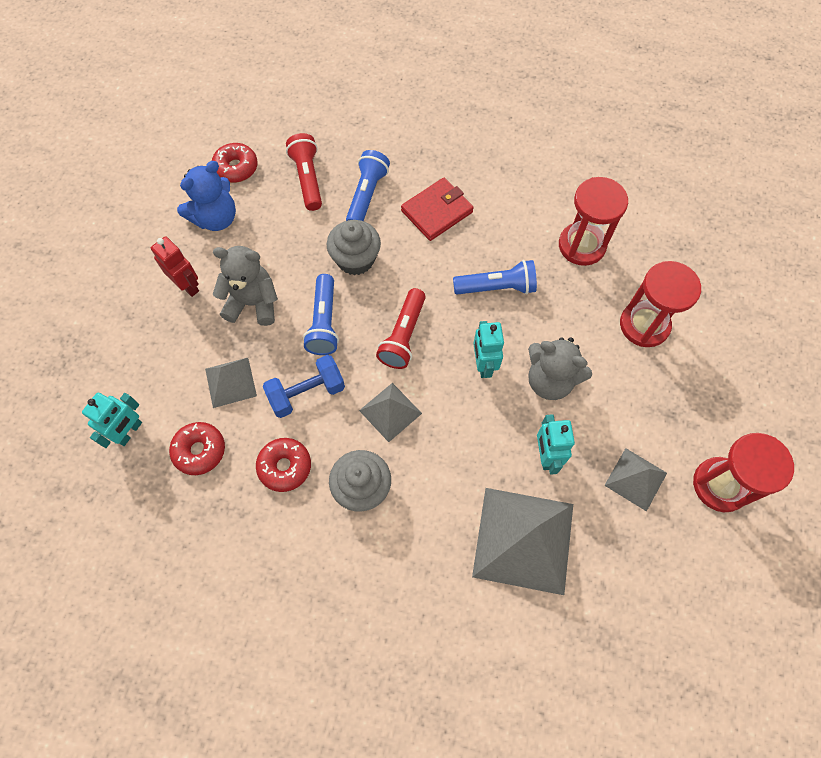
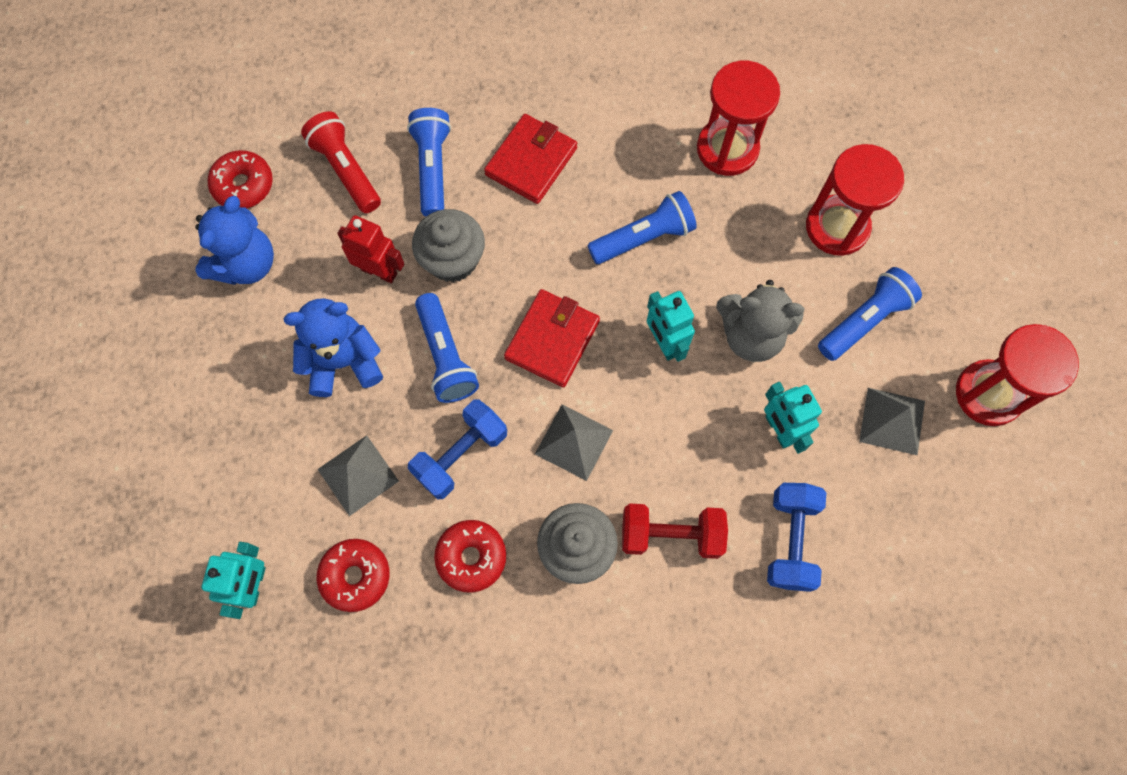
camera: 20 degrees left, 5 degrees up
red robot [151,236,199,297] -> red robot moved to [337,215,404,283]
grey teddy bear [213,246,278,326] -> blue teddy bear [283,298,383,397]
red flashlight [376,288,426,369] -> red wallet [504,289,600,387]
grey pyramid [472,488,573,595] -> blue dumbbell [767,483,826,592]
none -> red dumbbell [622,504,728,559]
none -> blue flashlight [818,267,922,361]

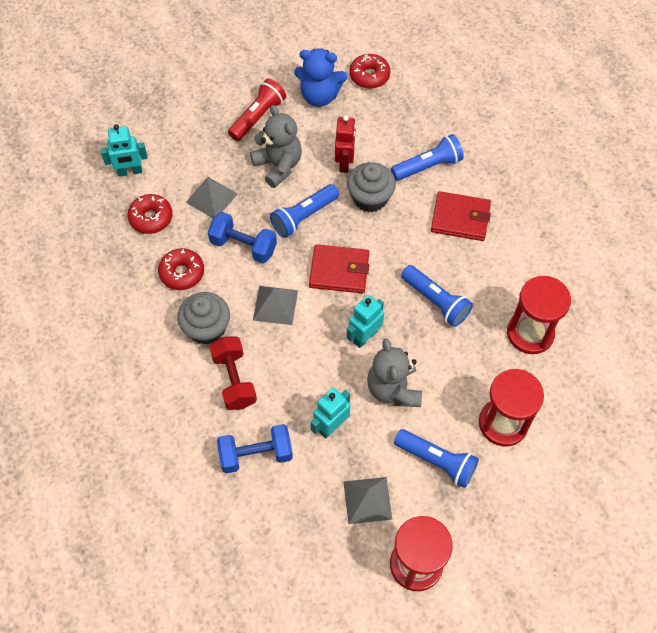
camera: 70 degrees right, 10 degrees down
blue teddy bear [283,298,383,397] -> grey teddy bear [250,105,302,188]
red flashlight [301,112,381,213] -> red flashlight moved to [228,79,286,141]

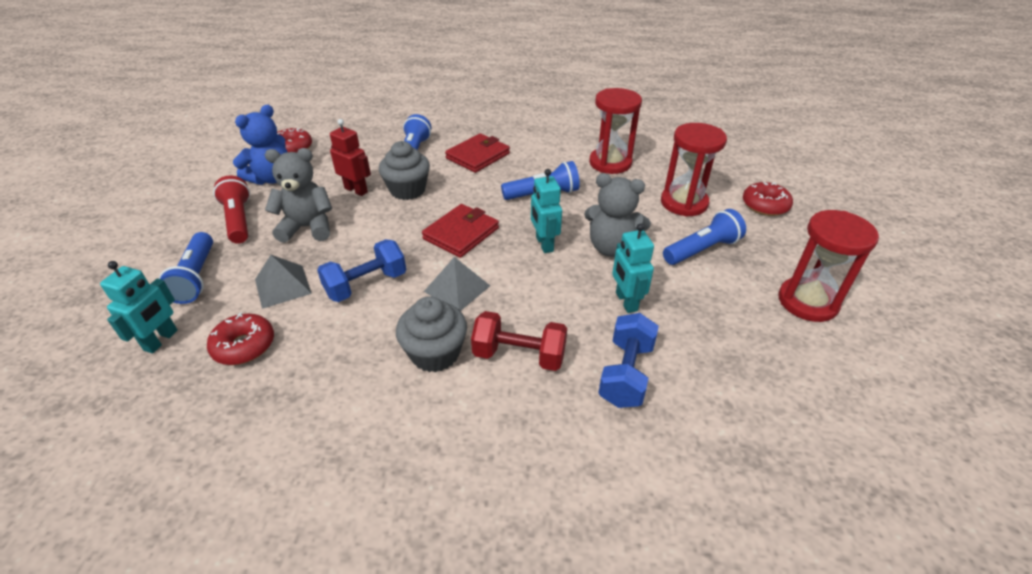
camera: 60 degrees left, 20 degrees down
red donut [158,248,204,290] -> red donut moved to [743,182,793,216]
blue flashlight [270,184,339,238] -> blue flashlight moved to [159,232,213,304]
grey pyramid [343,477,392,524] -> none

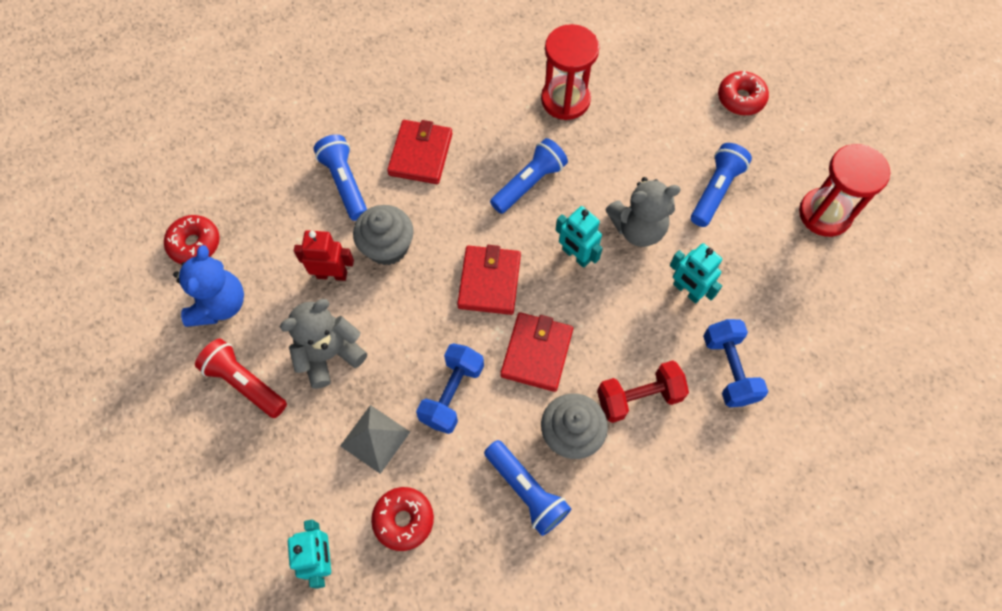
camera: 30 degrees left, 25 degrees up
blue flashlight [159,232,213,304] -> blue flashlight moved to [484,440,571,536]
grey pyramid [424,257,490,311] -> red wallet [500,312,573,392]
red hourglass [661,123,727,217] -> none

